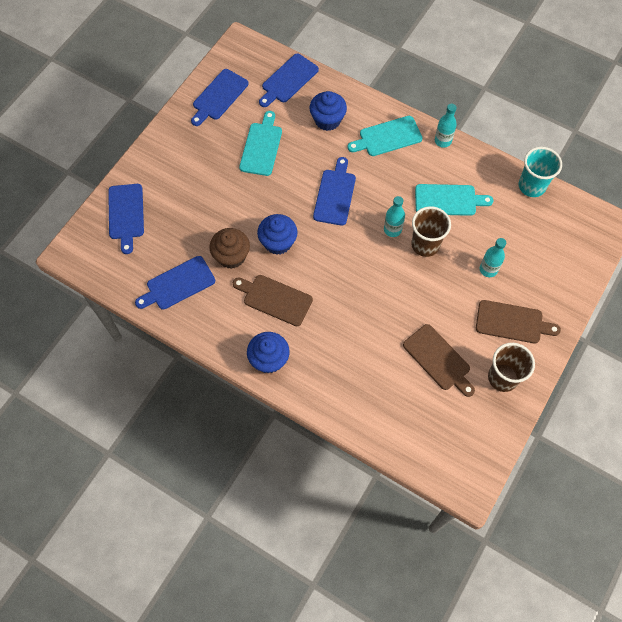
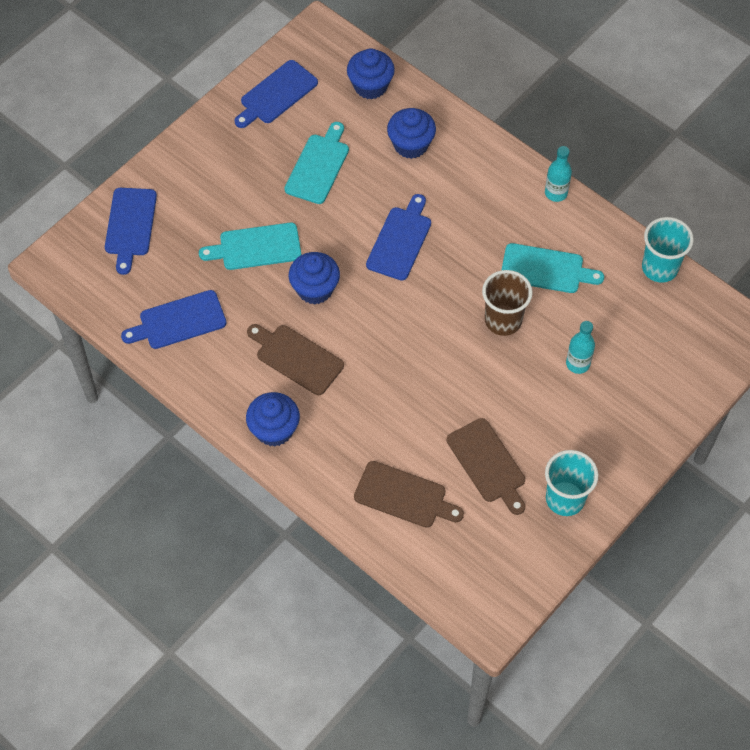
camera: 10 degrees right, 5 degrees down
brown cupcake [210,228,250,269] -> none
blue cutting board [259,54,319,107] -> blue cupcake [347,48,395,99]
turquoise cutting board [347,116,423,156] -> turquoise cutting board moved to [199,223,301,270]
turquoise bottle [384,196,405,237] -> none
brown cutting board [476,300,561,344] -> brown cutting board moved to [354,461,464,528]
brown cup [488,343,535,392] -> turquoise cup [545,450,599,516]

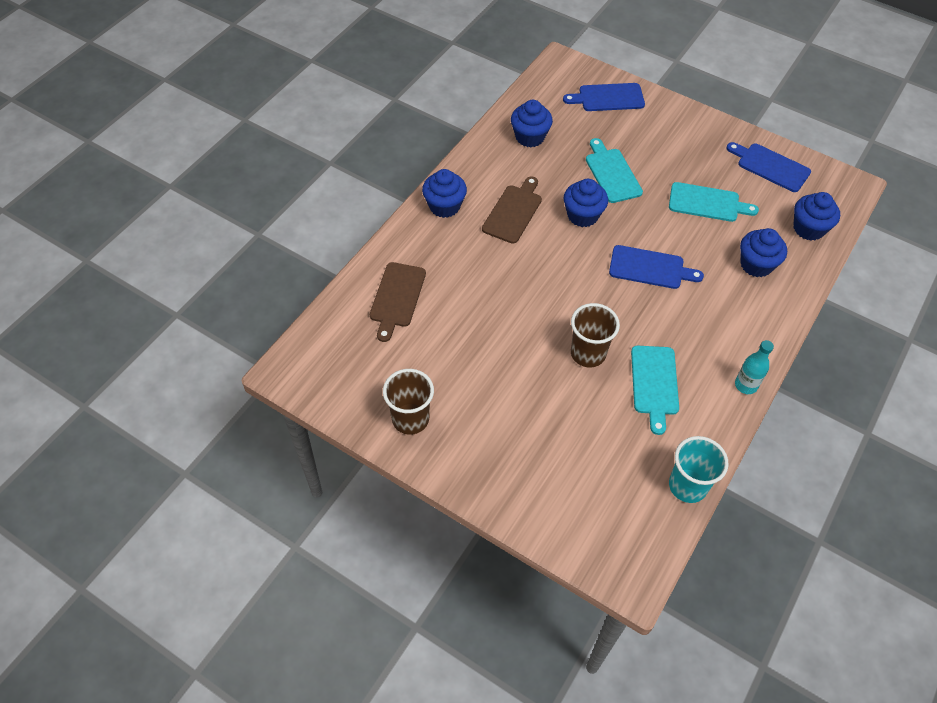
camera: 80 degrees right, 5 degrees down
blue cutting board [121,290,227,349] -> blue cupcake [511,100,553,147]
brown cutting board [447,418,525,515] -> none
turquoise cup [545,450,599,516] -> brown cup [383,369,434,435]
turquoise bottle [566,321,595,374] -> none

